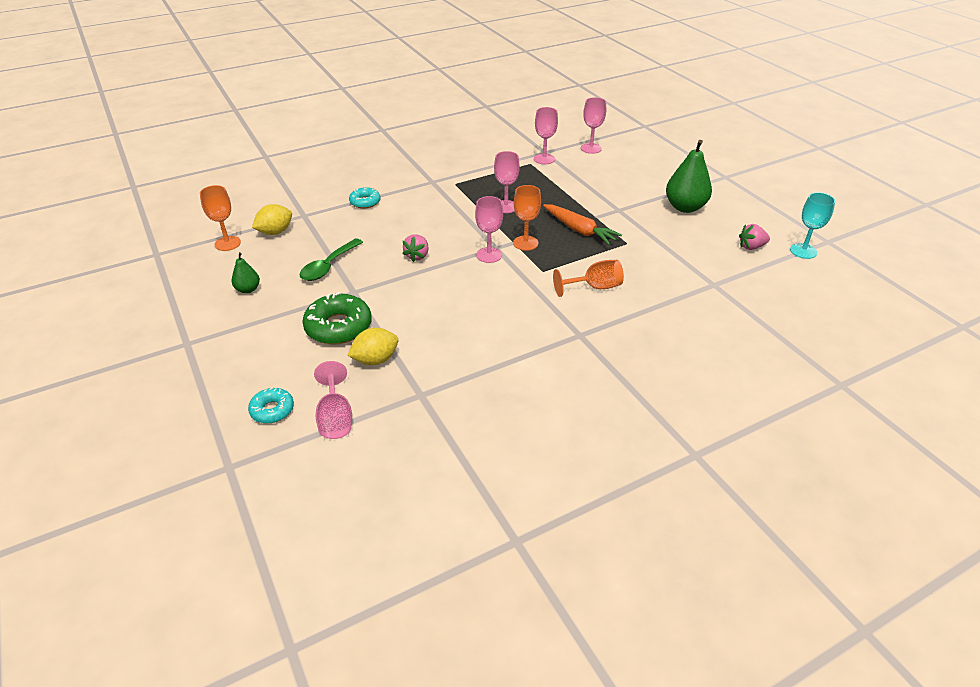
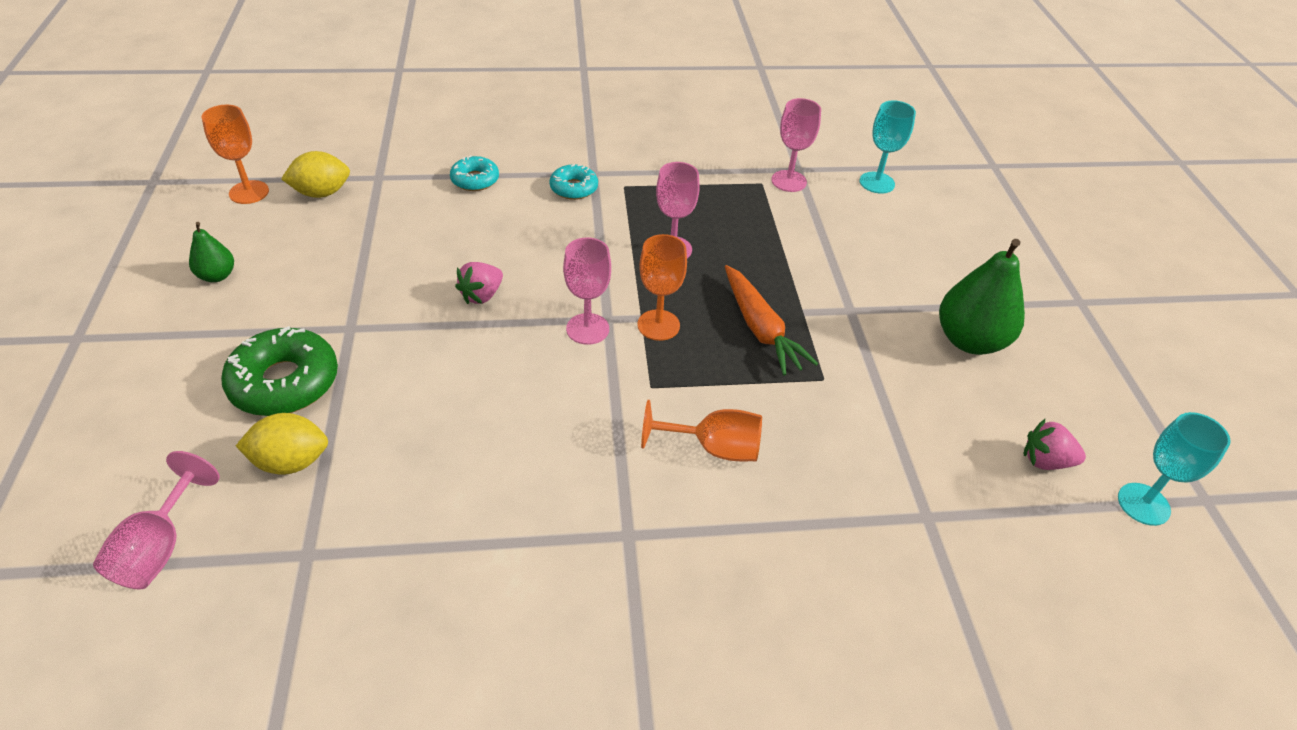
camera: 20 degrees right, 5 degrees up
turquoise donut [248,387,294,424] -> turquoise donut moved to [549,164,598,200]
green spoon [300,238,363,281] -> none
pink goblet [581,97,606,154] -> turquoise goblet [860,101,916,194]

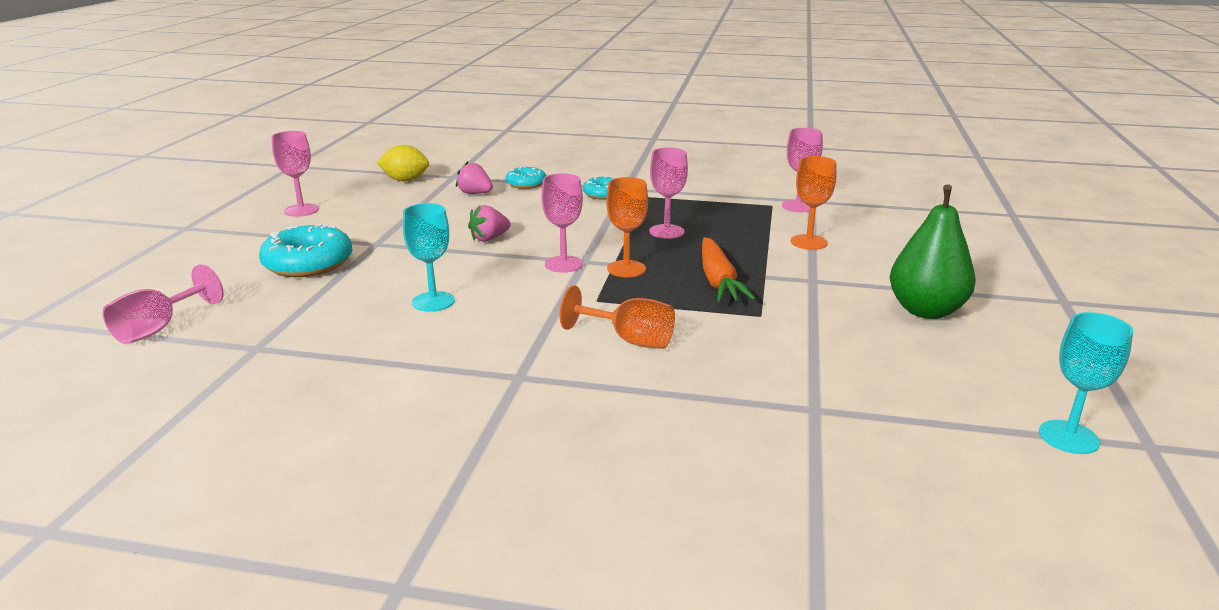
camera: 20 degrees right, 20 degrees down
green pear [189,222,234,282] -> pink goblet [272,131,319,217]
orange goblet [202,105,269,204] -> orange goblet moved to [791,156,837,250]
green donut [221,326,338,416] -> turquoise donut [259,223,352,277]
yellow lemon [236,413,328,475] -> none
turquoise goblet [860,101,916,194] -> turquoise goblet moved to [403,203,455,312]
pink strawberry [1024,419,1086,470] -> pink strawberry moved to [456,161,493,194]

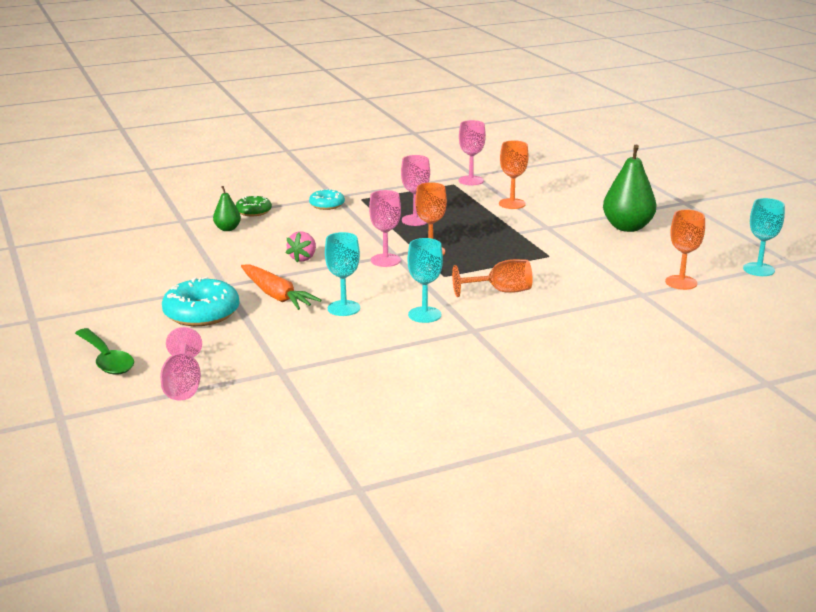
camera: 35 degrees left, 0 degrees up
pink goblet [272,131,319,217] -> none
yellow lemon [377,145,429,182] -> none
pink strawberry [456,161,493,194] -> green pear [213,186,241,231]
turquoise donut [506,166,546,189] -> green donut [235,196,272,216]
orange carrot [702,237,755,302] -> orange carrot moved to [241,265,322,310]
none -> green spoon [75,328,134,375]
none -> turquoise goblet [408,238,443,323]
none -> orange goblet [665,209,705,290]

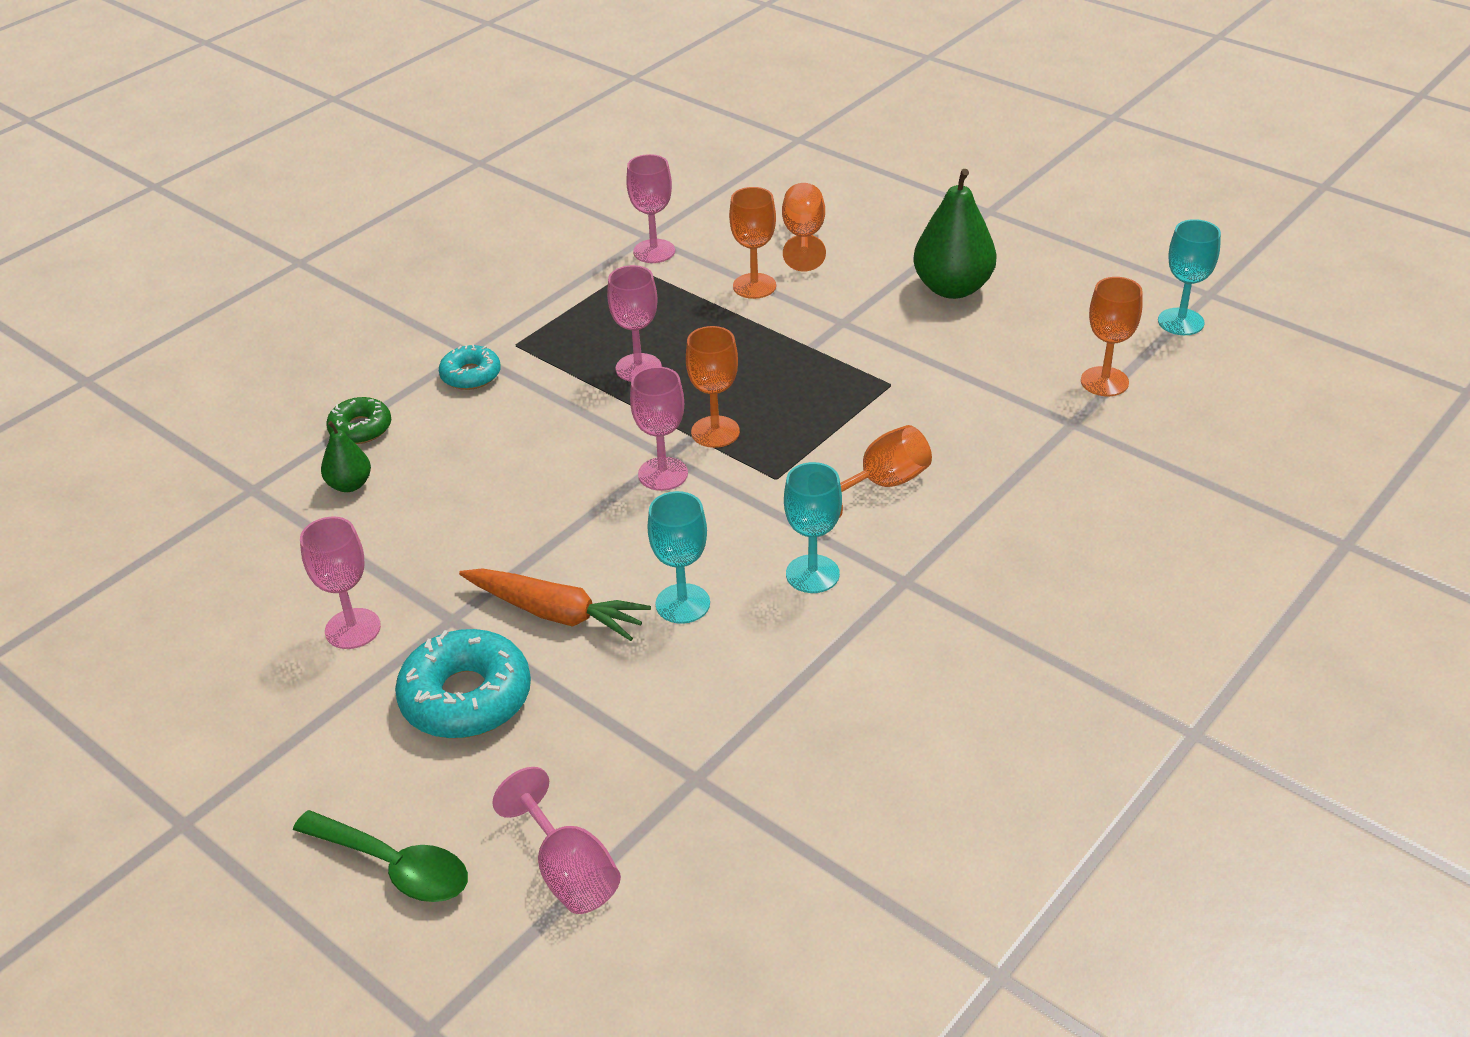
camera: 25 degrees left, 15 degrees up
pink strawberry [286,231,316,263] -> none
none -> pink goblet [300,517,381,649]
none -> orange goblet [782,183,826,272]

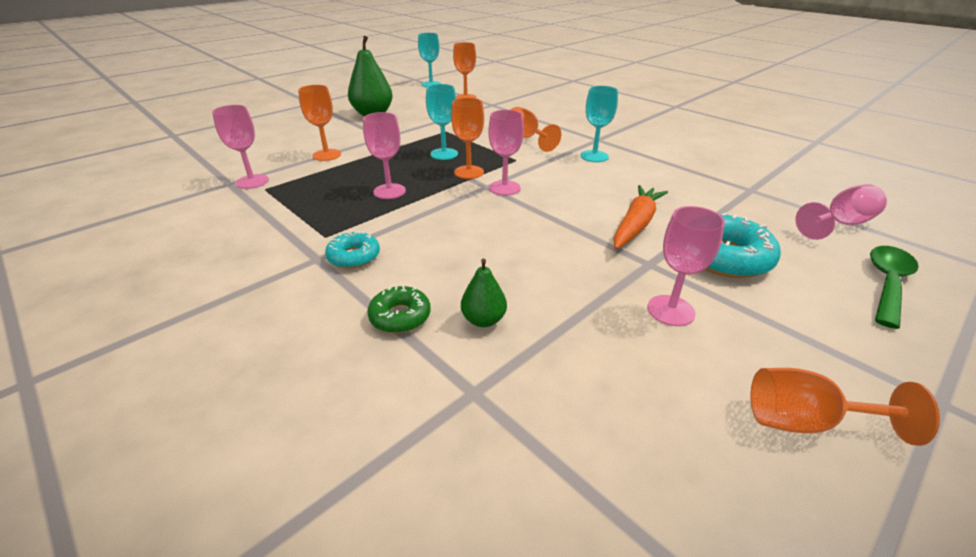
camera: 85 degrees left, 5 degrees down
turquoise goblet [647,491,710,624] -> turquoise goblet moved to [426,84,458,160]
orange goblet [782,183,826,272] -> orange goblet moved to [751,368,940,446]

